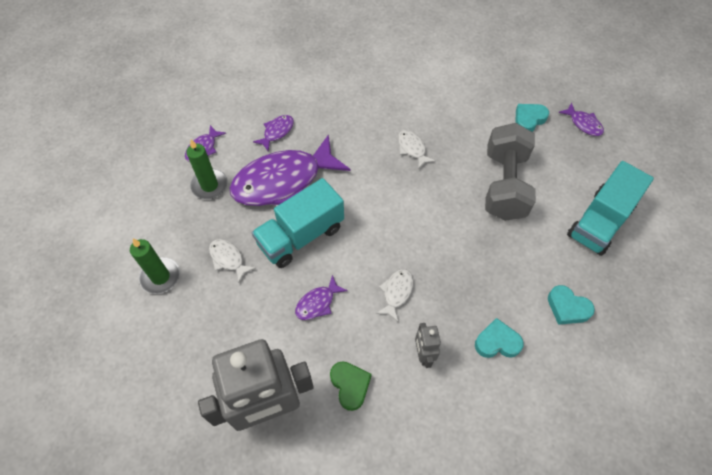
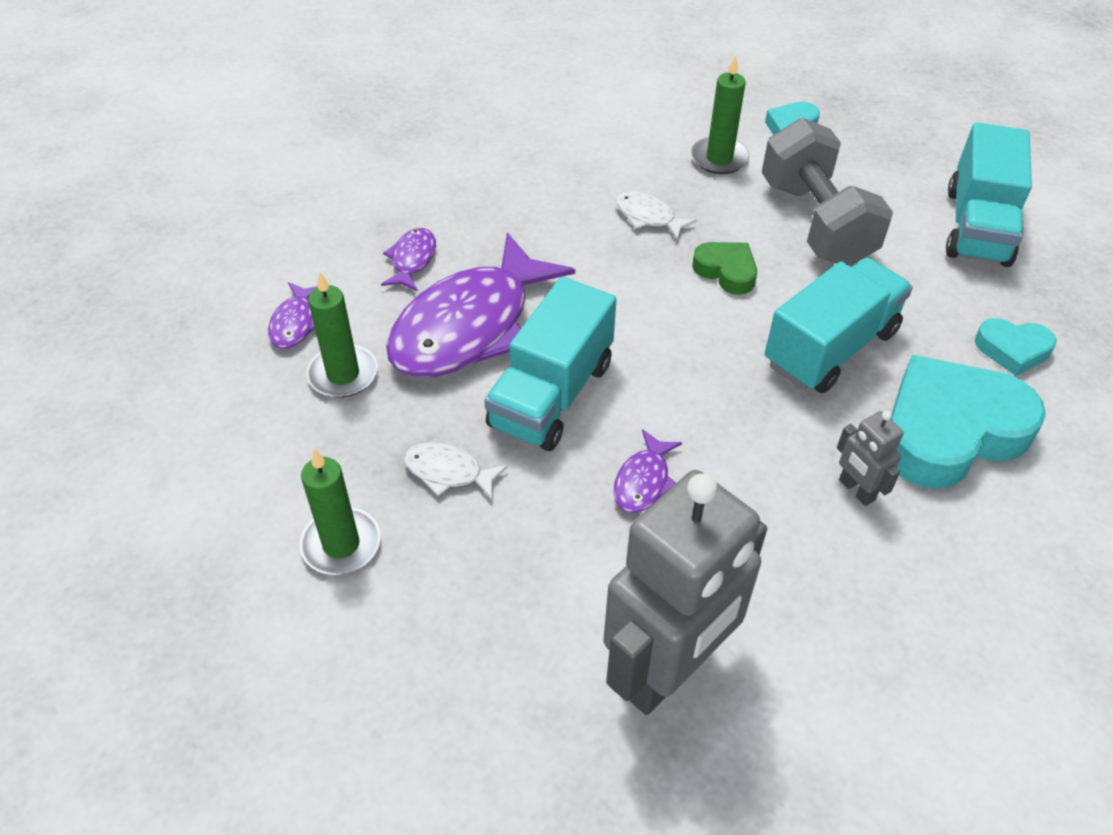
camera: 25 degrees left, 10 degrees down
green heart [330,361,372,411] -> green heart moved to [692,242,757,295]
white fish [376,269,413,322] -> none
turquoise heart [475,318,524,358] -> turquoise heart [891,355,1046,489], size x2.06
purple fish [558,102,604,136] -> none
none -> green candle [691,55,749,174]
none -> turquoise truck [765,258,913,393]

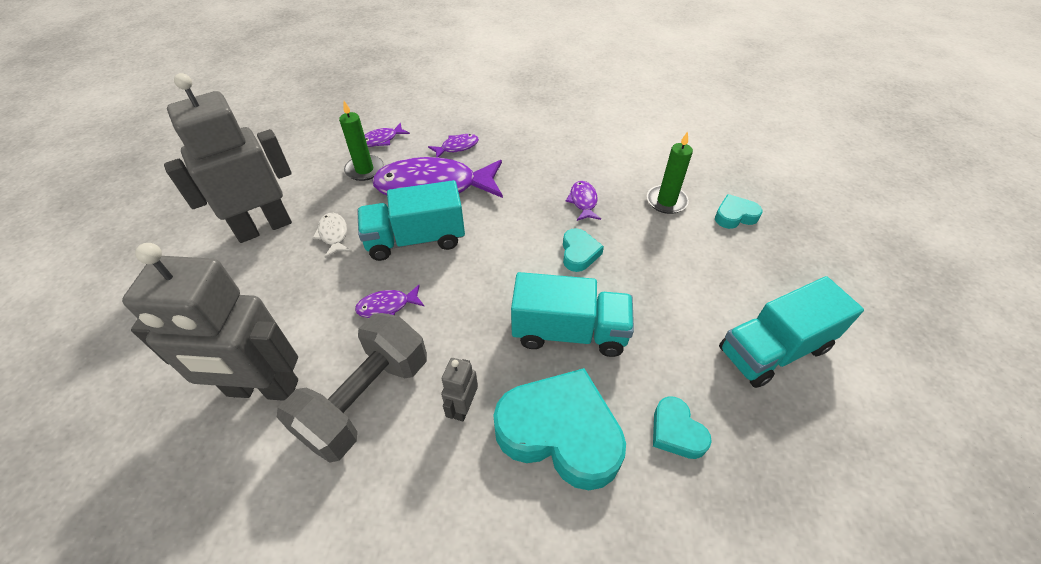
camera: 50 degrees right, 0 degrees up
green candle [300,449,380,575] -> grey robot [164,73,292,243]
white fish [616,191,697,240] -> purple fish [566,181,601,221]
green heart [692,242,757,295] -> turquoise heart [563,228,604,272]
grey dumbbell [761,118,893,266] -> grey dumbbell moved to [277,313,427,463]

